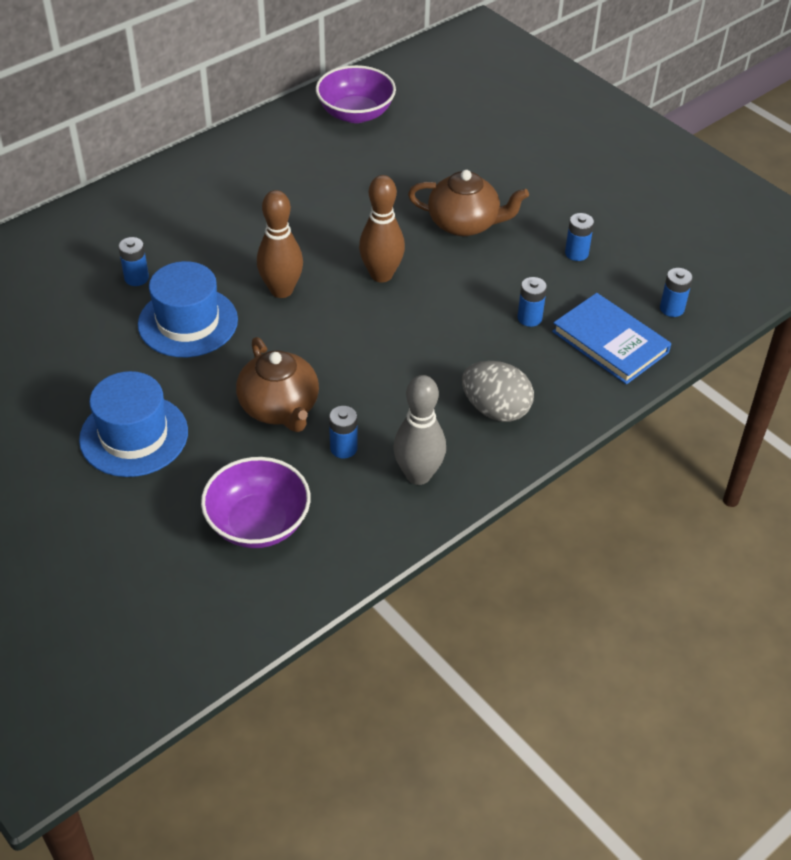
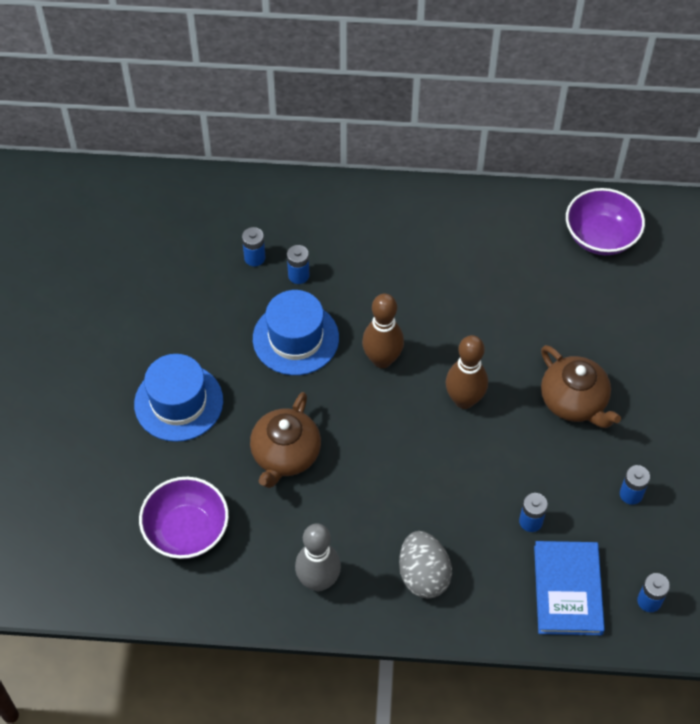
camera: 45 degrees right, 10 degrees up
blue battery [329,406,358,458] -> blue battery moved to [242,227,265,266]

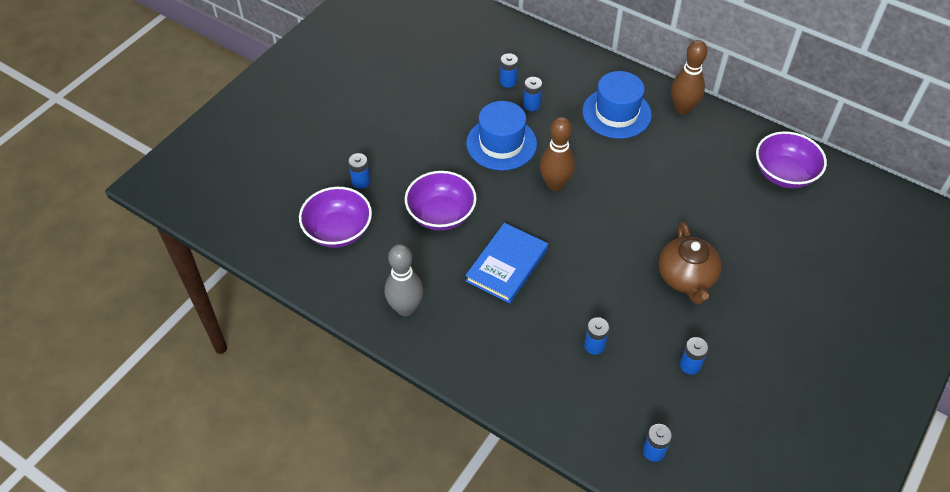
camera: 30 degrees right, 5 degrees down
blue hat [134,354,223,442] -> blue hat moved to [582,71,652,139]
brown teapot [250,392,321,488] -> purple bowl [405,171,477,231]
grey egg [399,531,452,599] -> none
brown bowling pin [446,335,488,409] -> brown bowling pin moved to [671,40,708,114]
blue book [534,541,605,635] -> blue book moved to [465,223,548,304]
none -> blue battery [348,153,370,189]

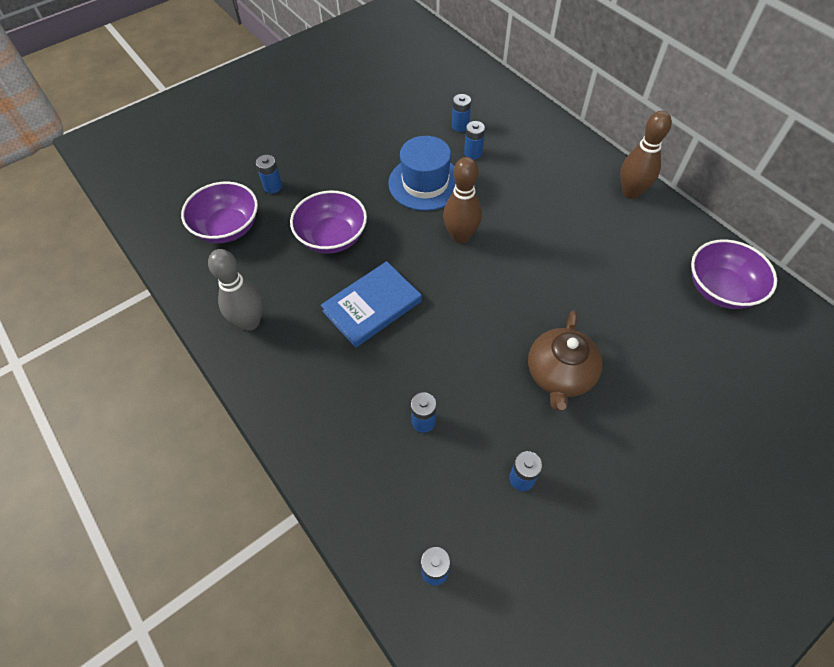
camera: 20 degrees right, 5 degrees up
blue hat [582,71,652,139] -> none

